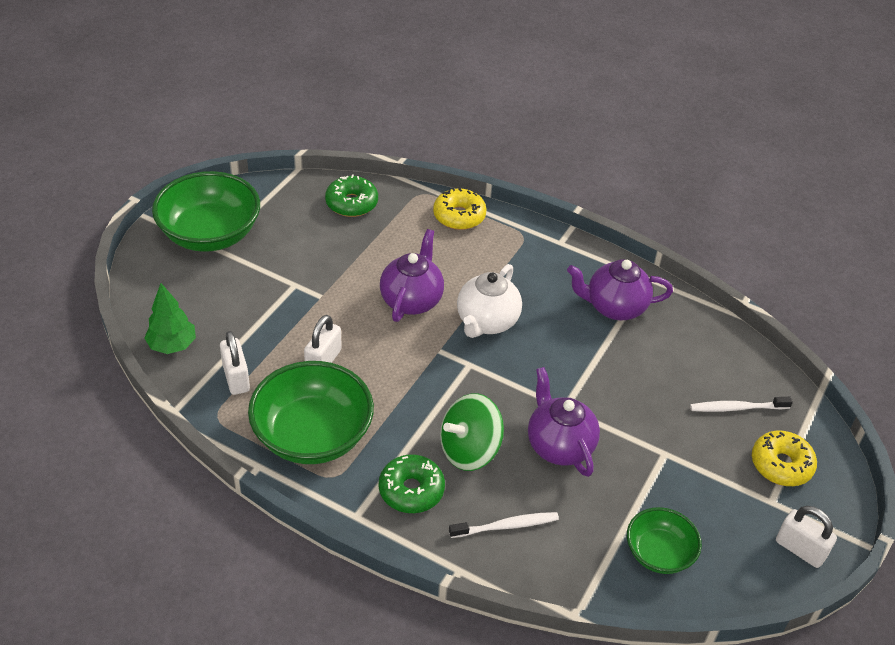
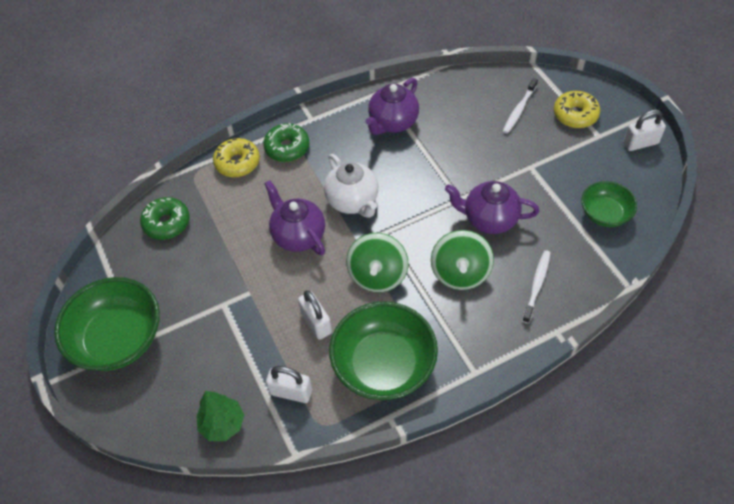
camera: 50 degrees left, 10 degrees up
green donut [379,454,445,513] -> green donut moved to [263,123,309,162]
none -> green spinning top [346,233,409,292]

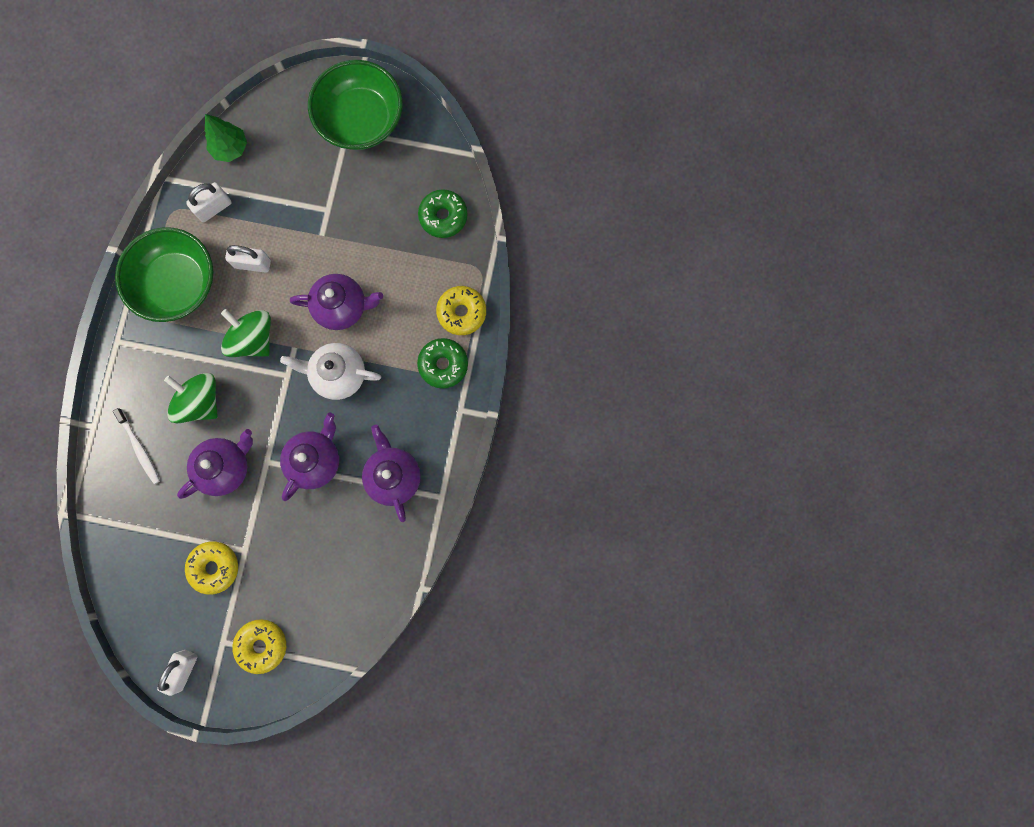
camera: 125 degrees right, 25 degrees up
white toothbrush [503,78,538,134] -> none
green bowl [581,181,637,227] -> none
none -> yellow donut [185,542,238,595]
none -> purple teapot [280,412,339,501]

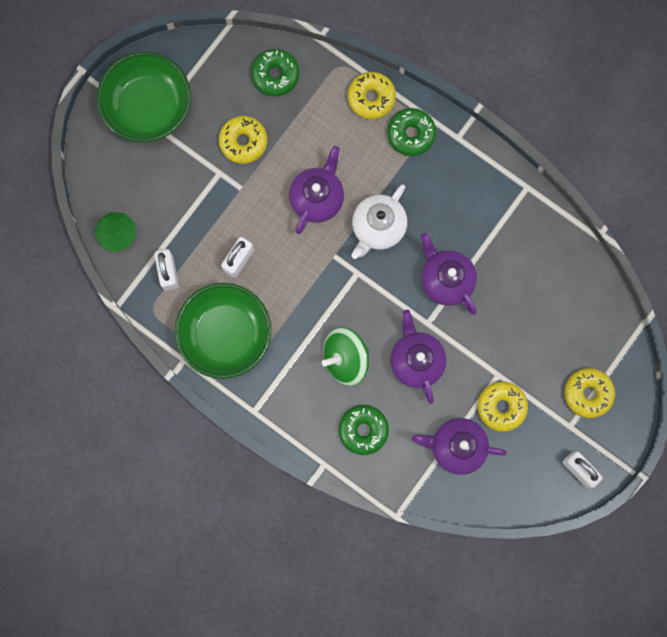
camera: 65 degrees left, 0 degrees up
white toothbrush [113,408,160,484] -> green donut [339,405,389,455]
green spinning top [221,309,271,357] -> none
purple teapot [362,425,421,522] -> purple teapot moved to [412,418,507,475]
none -> yellow donut [219,116,267,164]

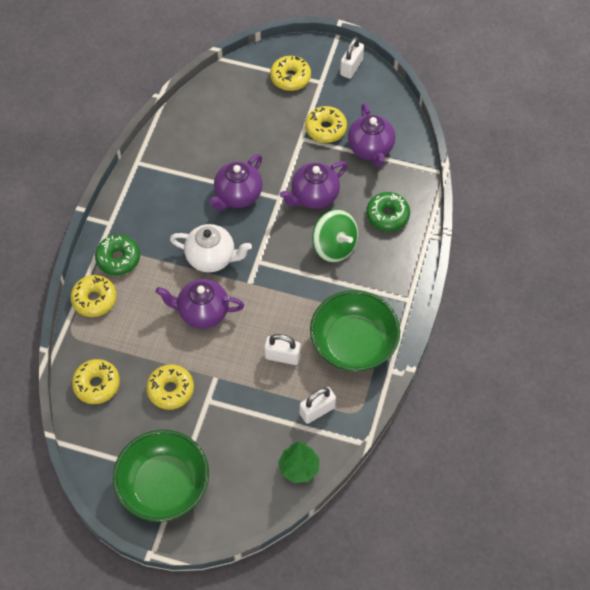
camera: 110 degrees left, 20 degrees down
green donut [251,49,299,96] -> yellow donut [72,359,120,404]

